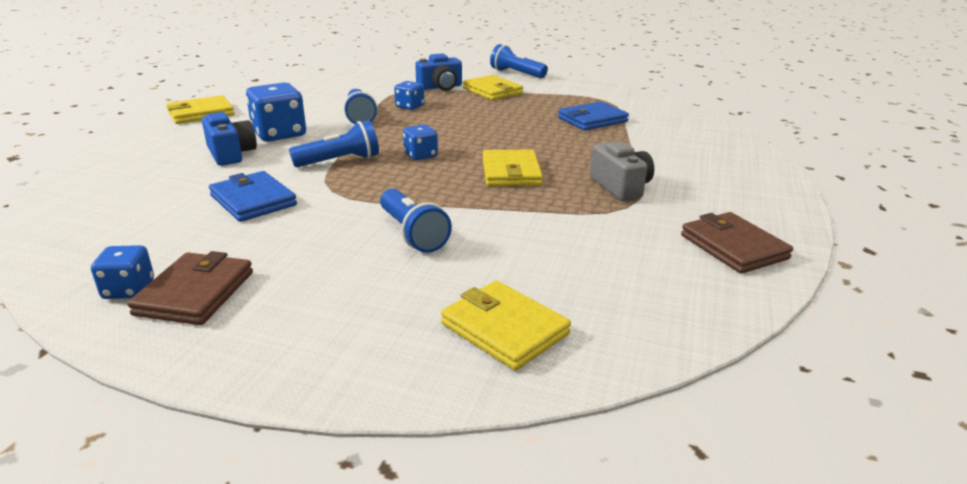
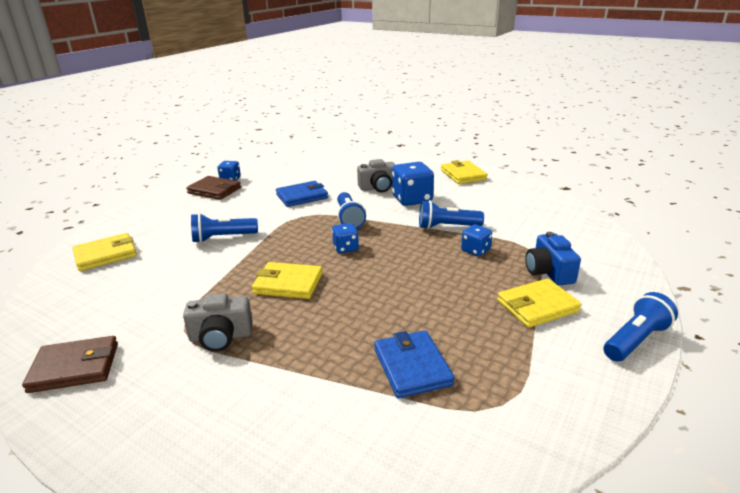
camera: 105 degrees right, 0 degrees up
blue camera [202,112,257,166] -> grey camera [357,159,395,192]

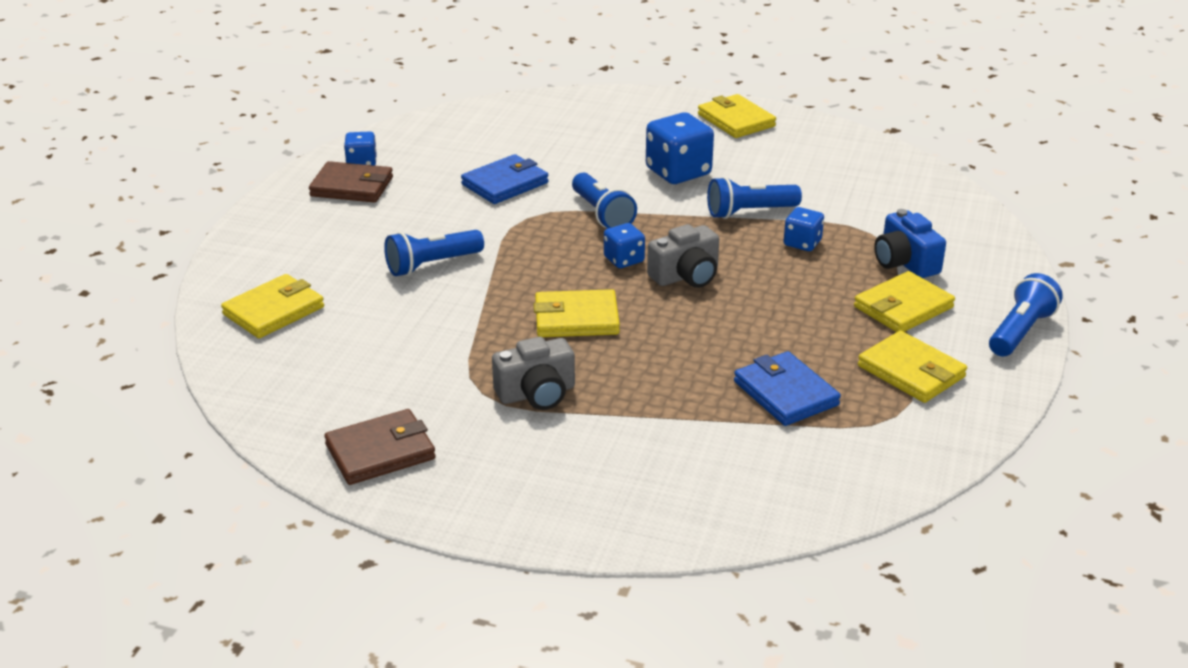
camera: 15 degrees left, 5 degrees up
grey camera [357,159,395,192] -> grey camera moved to [647,224,719,288]
none -> yellow wallet [858,331,967,403]

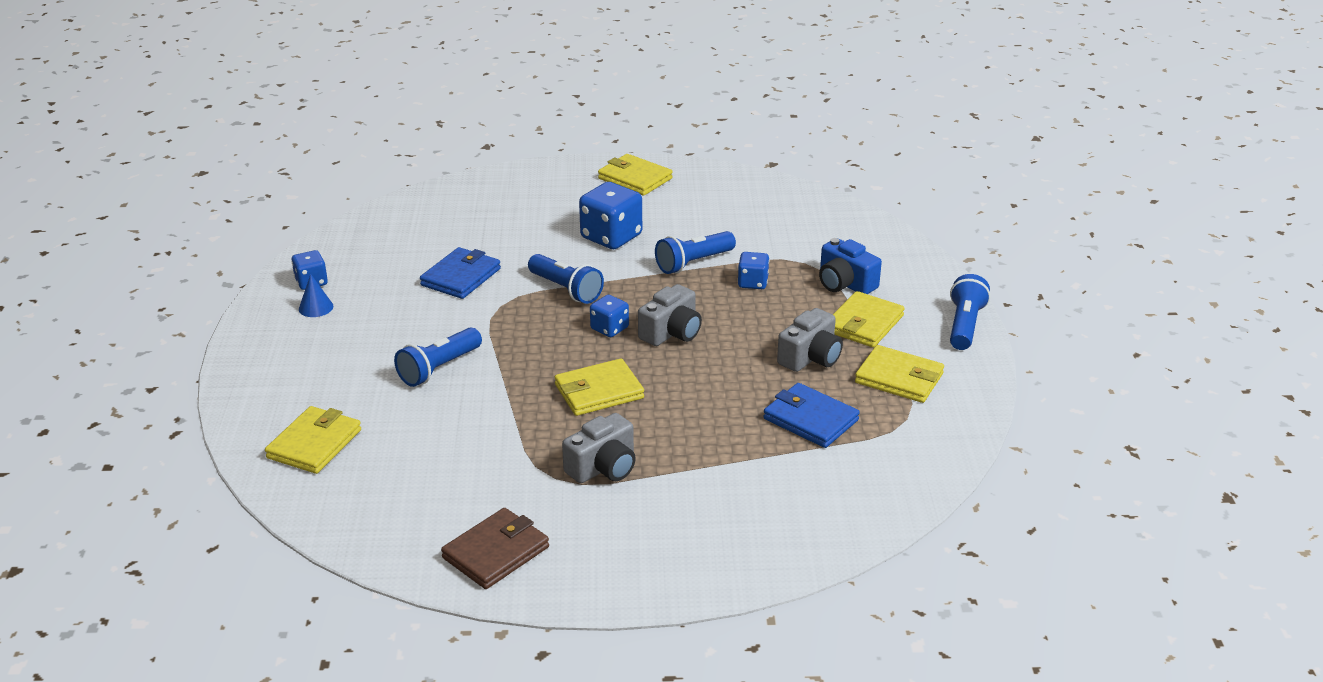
camera: 20 degrees left, 0 degrees up
brown wallet [309,161,393,203] -> blue cone [299,274,333,317]
none -> grey camera [777,308,843,372]

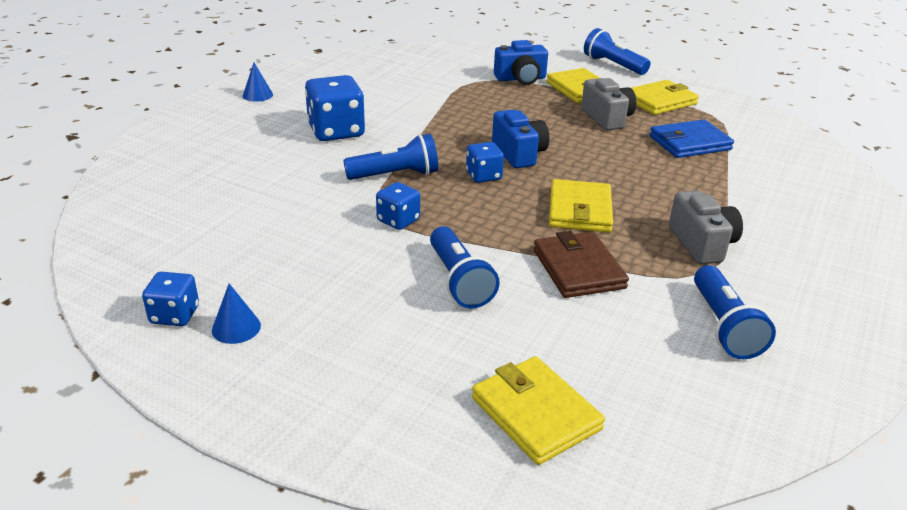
camera: 60 degrees left, 0 degrees up
blue wallet [420,247,501,299] -> none
brown wallet [441,508,549,589] -> brown wallet moved to [533,231,629,298]
yellow wallet [598,154,673,196] -> blue cone [243,63,273,102]
grey camera [638,284,702,346] -> blue camera [492,110,549,168]
blue flashlight [655,231,736,274] -> blue flashlight moved to [694,265,776,359]
blue dice [738,252,769,289] -> blue dice moved to [376,182,420,230]

